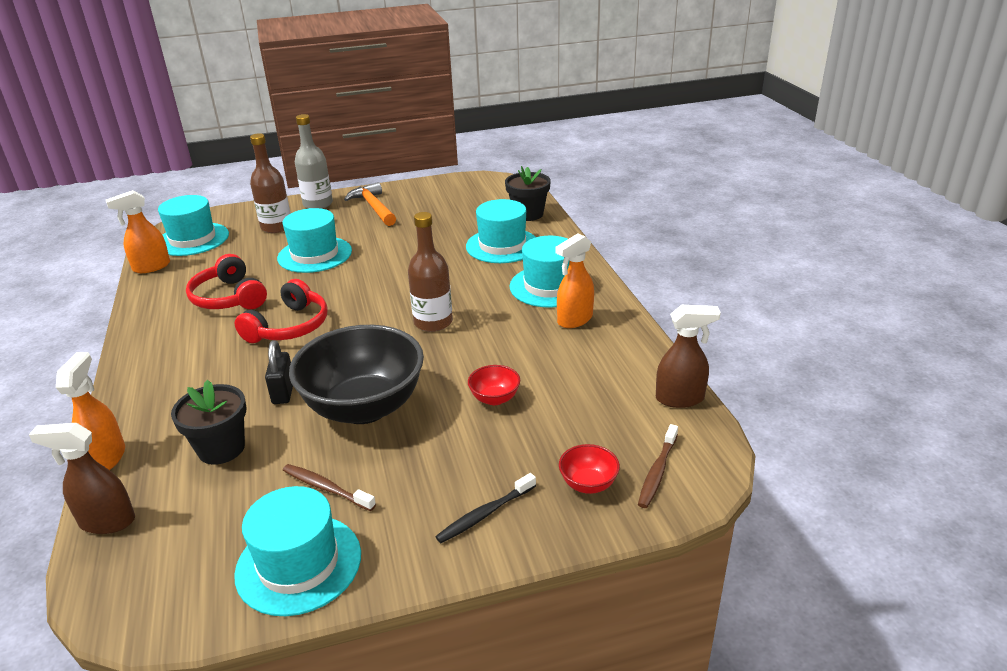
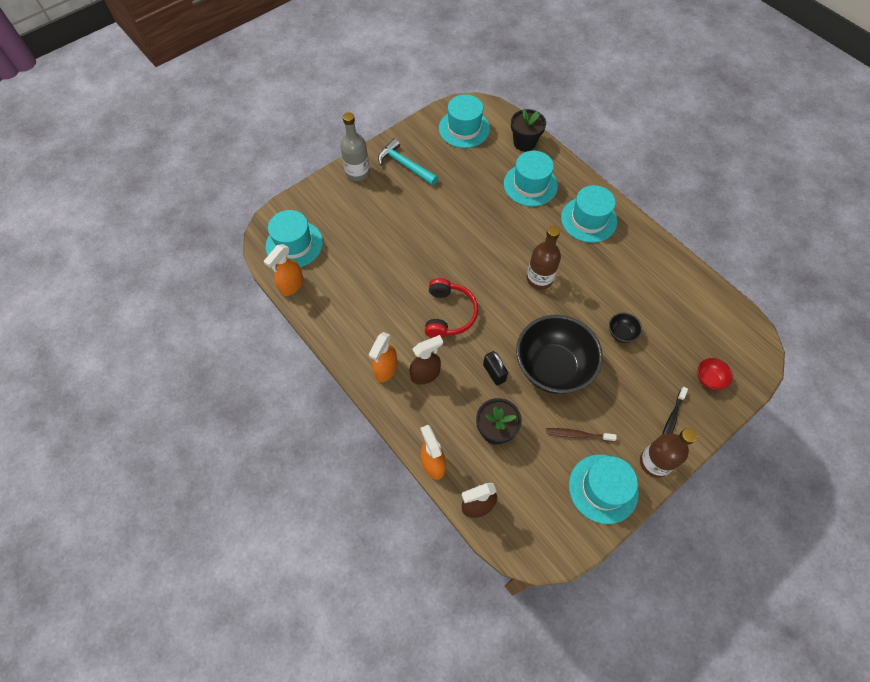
camera: 25 degrees left, 30 degrees up
red headphones [186,254,267,309] -> none
brown bottle [250,133,291,233] -> brown bottle moved to [640,428,697,478]
turquoise hat [277,208,352,273] -> turquoise hat moved to [439,95,490,148]
orange hammer [344,182,396,226] -> turquoise hammer [378,138,438,185]
red bowl [468,365,520,405] -> black bowl [609,313,642,343]
orange spray bottle [556,234,594,328] -> orange spray bottle moved to [369,332,397,382]
brown toothbrush [638,424,678,508] -> none
brown spray bottle [656,305,721,408] -> brown spray bottle moved to [410,335,443,385]

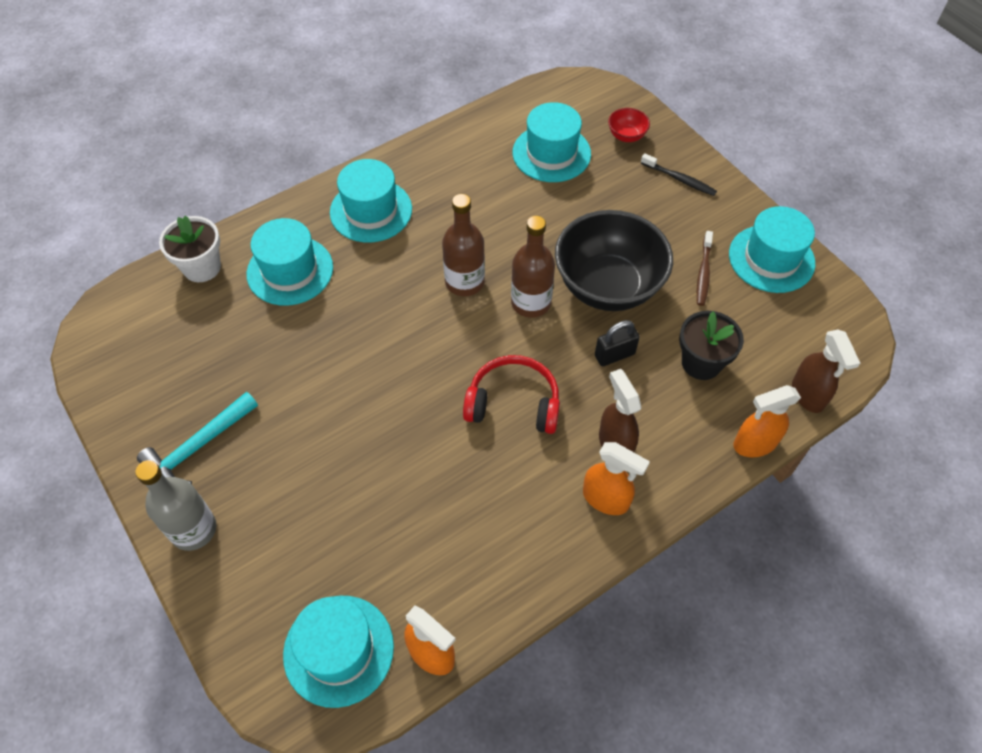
camera: 85 degrees left, 5 degrees down
turquoise hat [439,95,490,148] -> turquoise hat moved to [513,102,591,182]
black flower pot [511,109,546,151] -> white flower pot [159,216,221,282]
black bowl [609,313,642,343] -> none
brown bottle [640,428,697,478] -> brown bottle moved to [511,216,555,318]

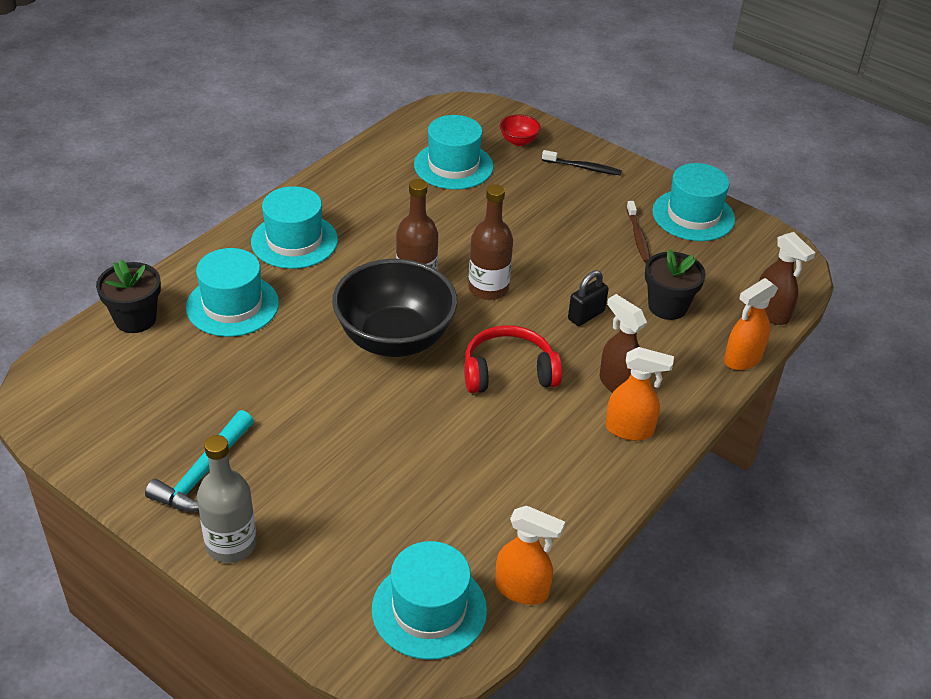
camera: 20 degrees left, 15 degrees down
white flower pot [159,216,221,282] -> black flower pot [96,260,161,333]
black bowl [555,210,673,311] -> black bowl moved to [332,259,458,357]

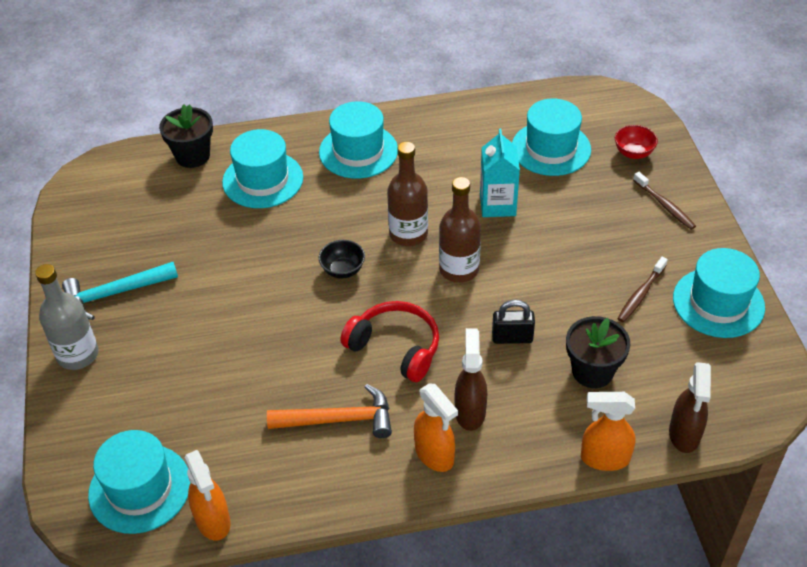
camera: 45 degrees right, 5 degrees up
black bowl [332,259,458,357] -> black bowl [319,240,365,279], size x0.41
black toothbrush [542,150,622,175] -> brown toothbrush [633,172,696,230]
none -> orange hammer [267,384,392,438]
none -> turquoise carton [480,129,520,217]

